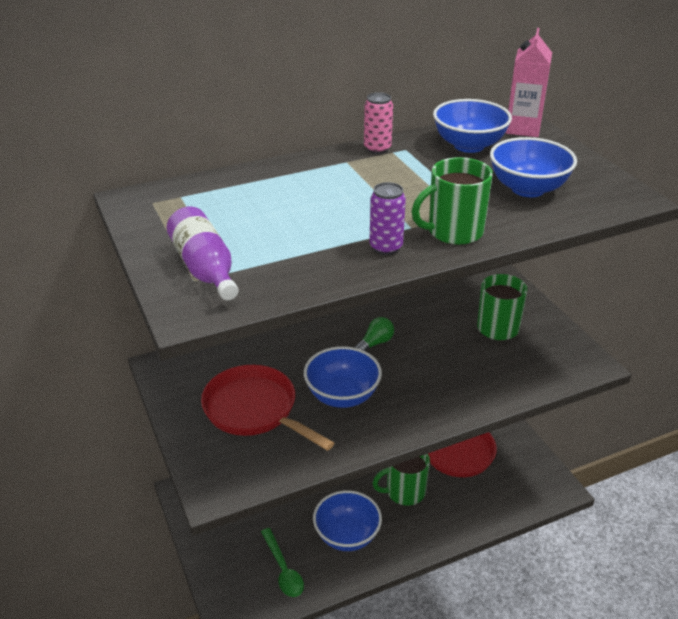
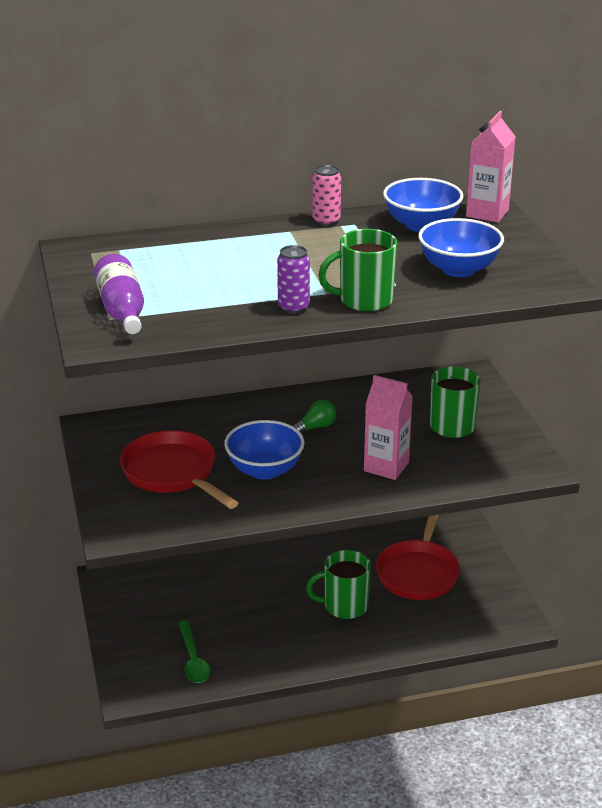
camera: 10 degrees right, 5 degrees down
blue bowl [313,490,382,551] -> none
none -> pink carton [364,375,413,480]

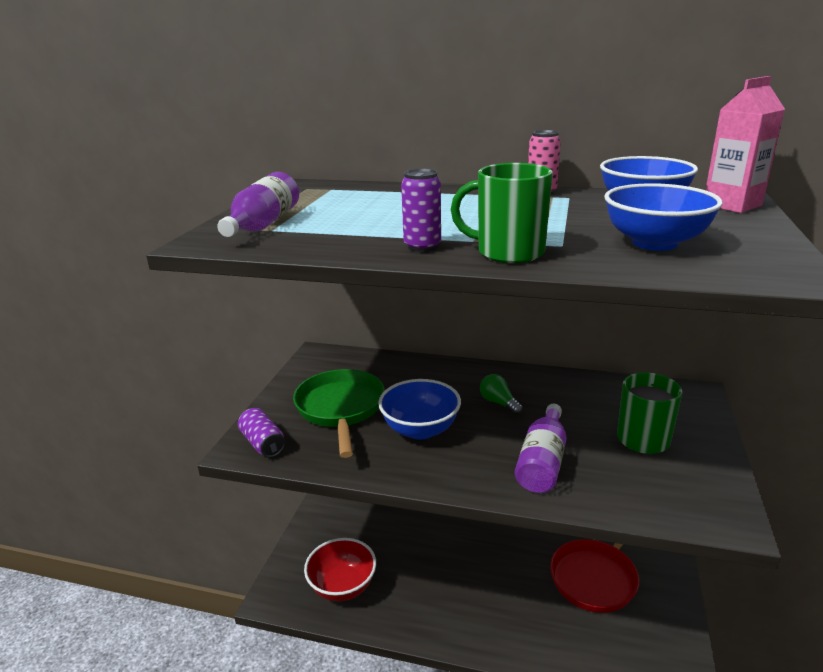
camera: 30 degrees right, 5 degrees down
red pan [120,430,238,509] -> green pan [293,369,385,458]
green spoon [178,620,210,683] -> red bowl [304,538,376,601]
green light bulb [292,400,336,433] -> green light bulb turned 120 degrees counterclockwise [480,374,523,415]
green mug [306,550,371,619] -> none
pink carton [364,375,413,480] -> purple bottle [515,404,567,493]
none -> purple can [238,408,286,458]

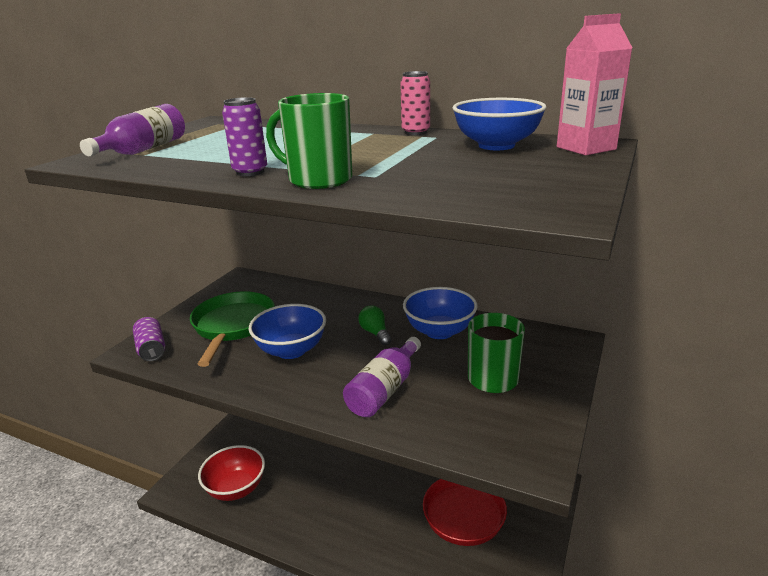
camera: 10 degrees right, 0 degrees up
blue bowl [604,183,723,251] -> blue bowl moved to [403,287,478,339]

